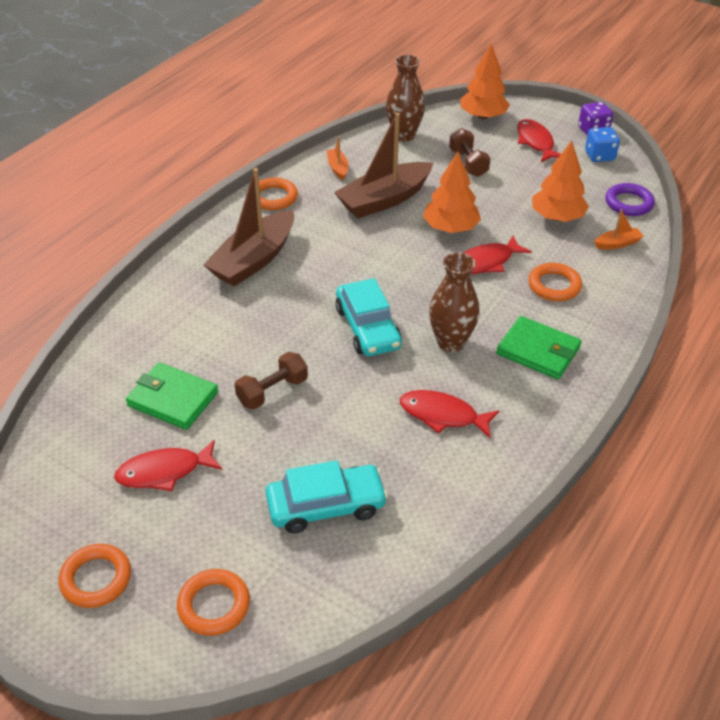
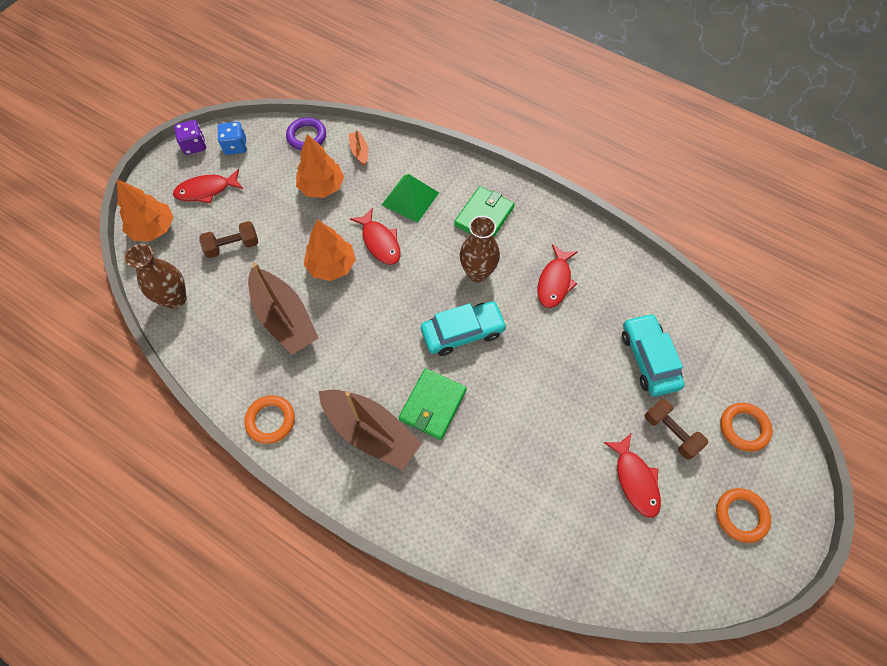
camera: 90 degrees left, 20 degrees up
green wallet [126,362,218,430] -> green wallet moved to [399,368,467,440]
brown dumbbell [234,352,308,409] -> brown dumbbell moved to [645,398,708,460]
orange boat [327,136,349,180] -> none
orange ring [528,263,582,301] -> green pyramid [382,174,439,223]

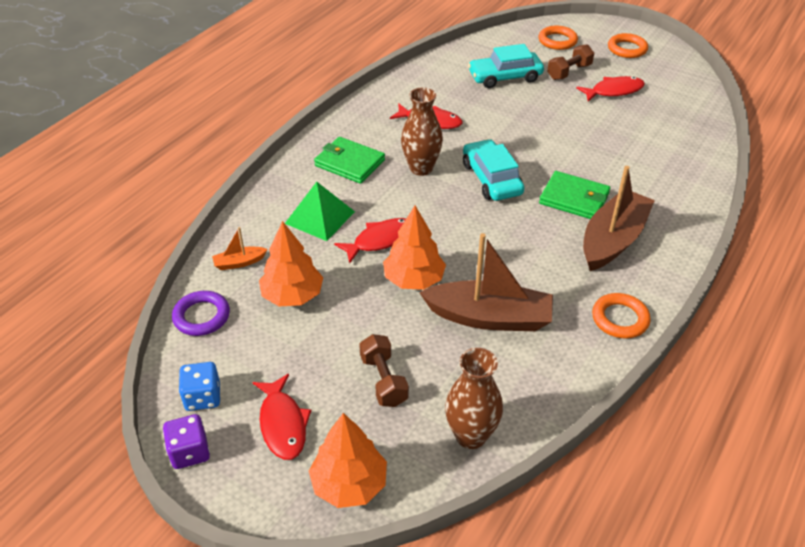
camera: 90 degrees left, 20 degrees down
brown boat [248,262,318,354] -> brown boat turned 45 degrees clockwise [419,233,553,331]

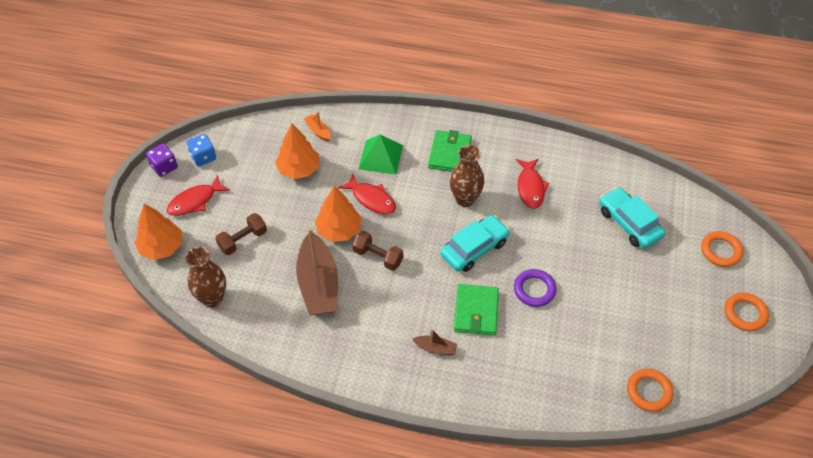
camera: 70 degrees right, 10 degrees up
purple ring [172,291,230,336] -> purple ring moved to [514,269,557,307]
brown dumbbell [547,44,594,80] -> brown dumbbell moved to [352,231,403,271]
red fish [576,76,645,102] -> none
brown boat [583,166,655,271] -> brown boat [412,329,457,355], size x0.44
orange ring [592,293,651,339] -> orange ring moved to [627,369,673,412]

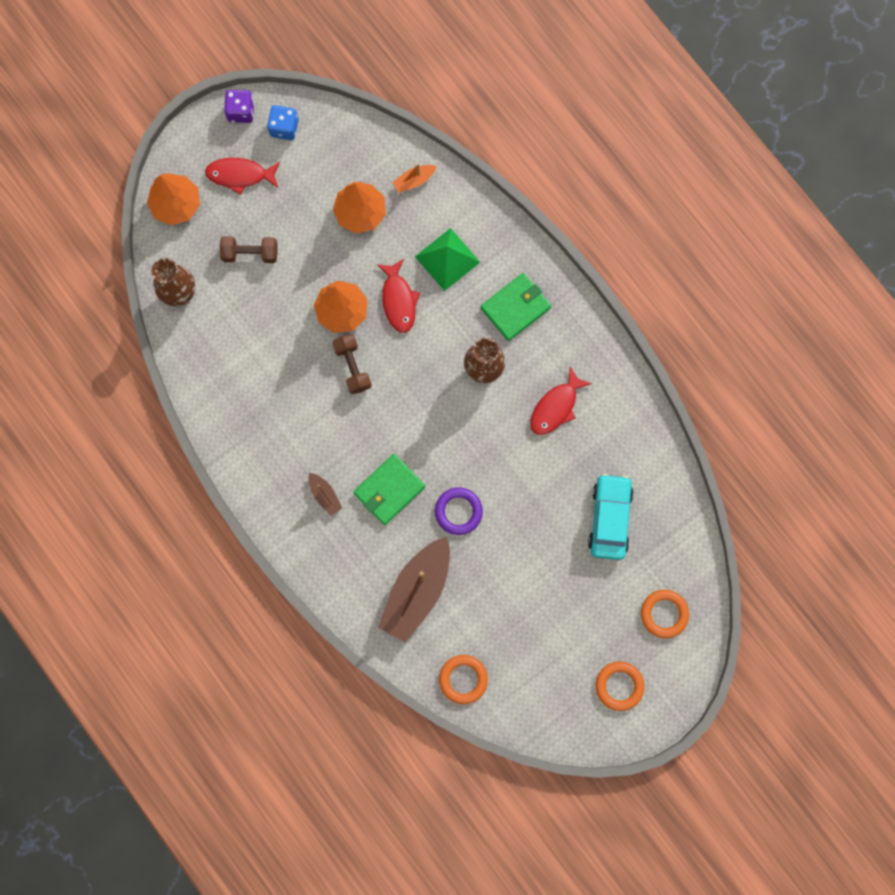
camera: 40 degrees right, 25 degrees up
brown boat [296,228,338,316] -> brown boat moved to [378,537,450,643]
orange boat [304,112,331,141] -> orange boat turned 120 degrees counterclockwise [393,164,437,193]
turquoise car [440,215,510,272] -> none

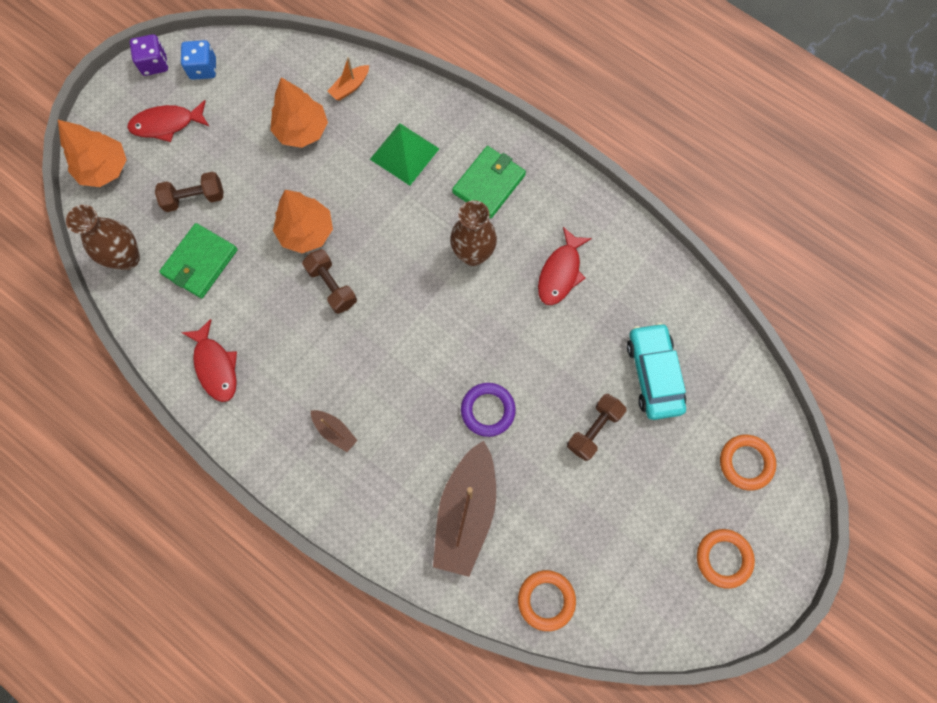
camera: 15 degrees left, 5 degrees down
green wallet [353,454,425,525] -> green wallet moved to [159,223,238,298]
red fish [377,259,420,333] -> red fish moved to [181,319,237,402]
none -> brown dumbbell [567,394,626,461]

